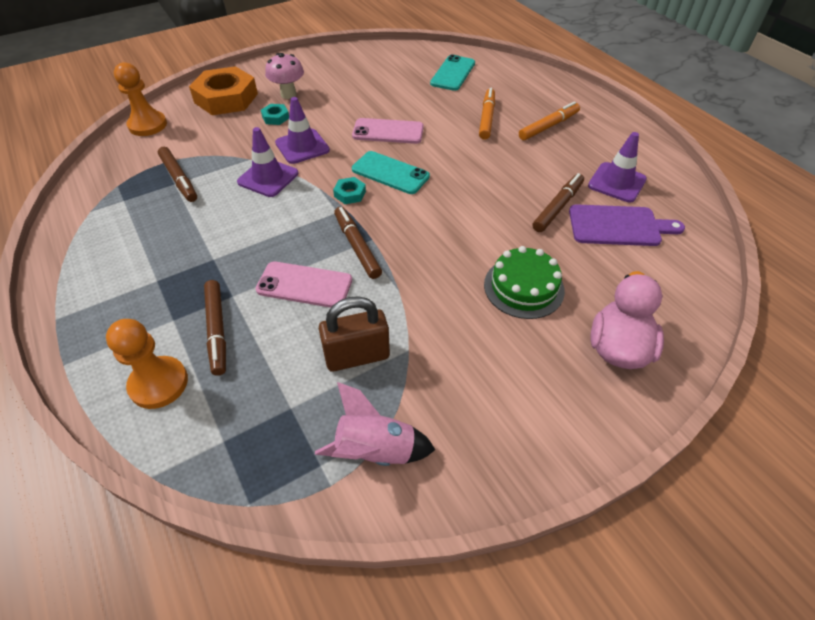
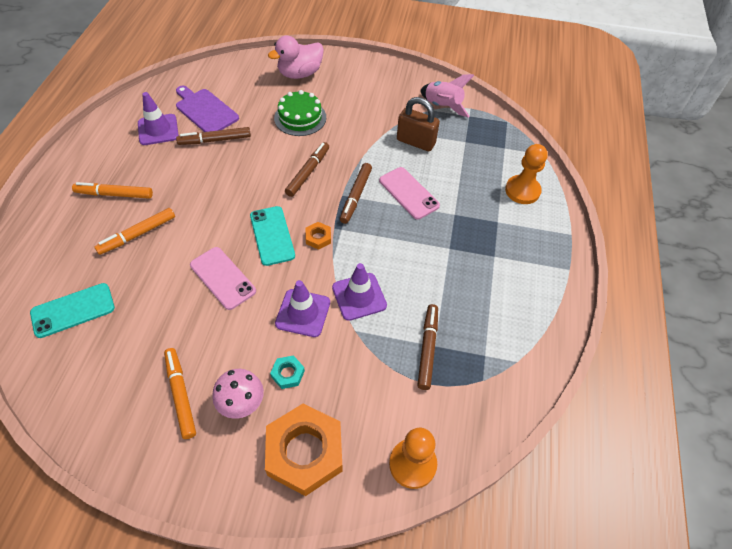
camera: 140 degrees left, 5 degrees up
brown marker [204,280,226,376] -> brown marker moved to [285,142,329,197]
turquoise nut [333,177,366,204] -> orange nut [305,222,331,250]
none -> orange marker [164,348,196,439]

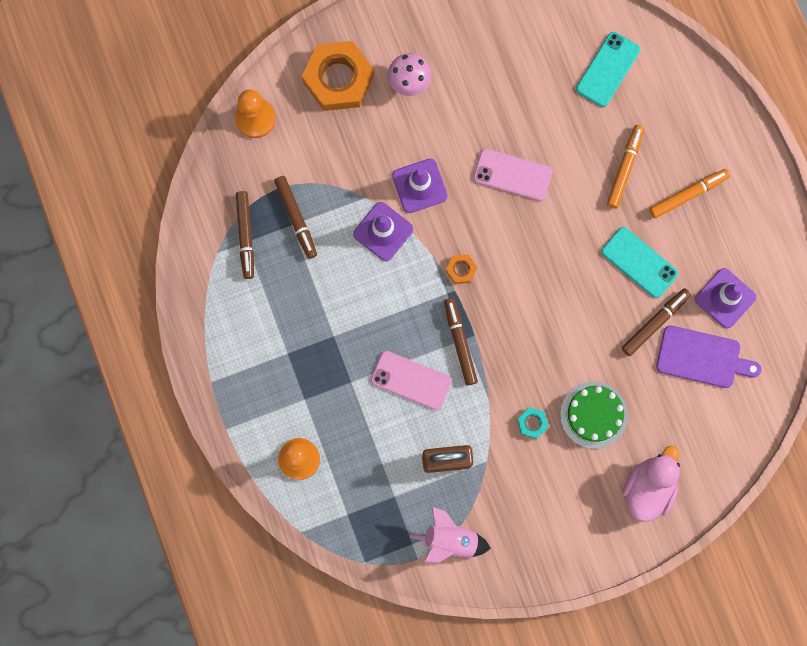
camera: 150 degrees right, 25 degrees up
orange marker [164,348,196,439] -> none
turquoise phone [250,206,295,266] -> turquoise phone moved to [601,227,678,298]
turquoise nut [270,355,305,389] -> turquoise nut moved to [517,407,549,439]
brown marker [285,142,329,197] -> brown marker moved to [236,191,254,279]

